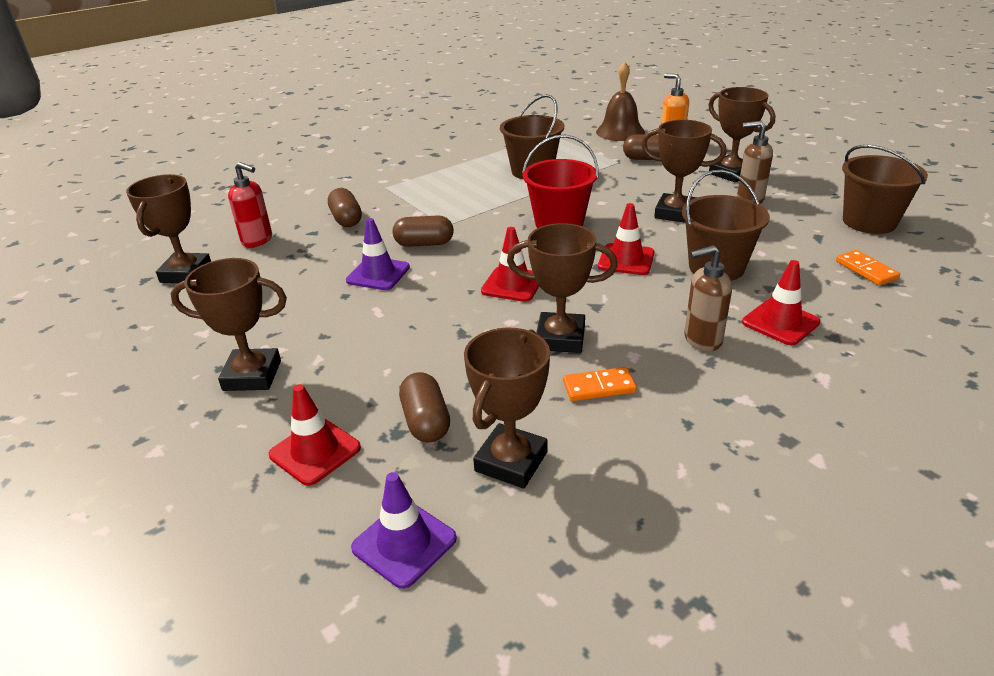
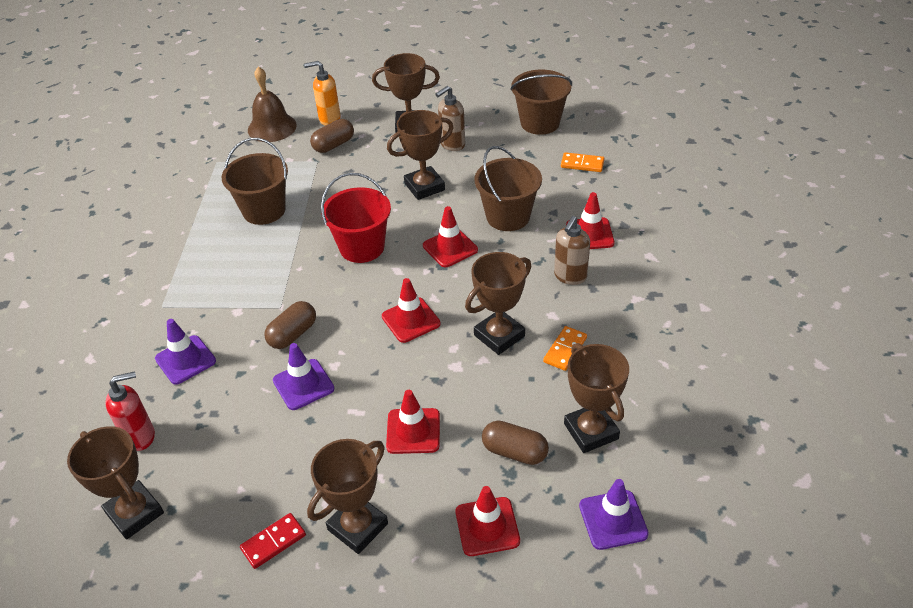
camera: 50 degrees left, 10 degrees up
brown capsule [328,188,362,227] -> purple traffic cone [155,319,216,385]
none -> red domino [240,513,306,569]
none -> red traffic cone [386,390,440,454]

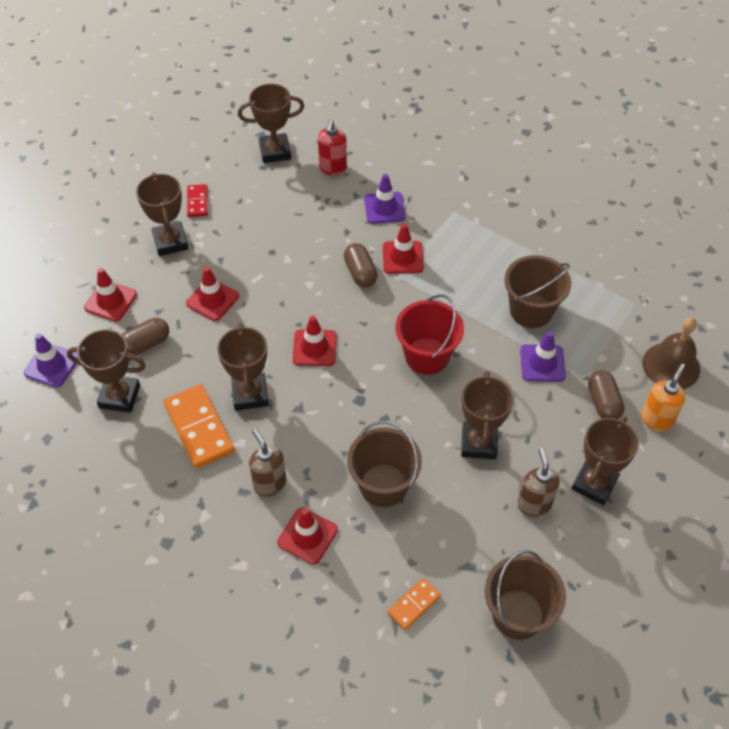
camera: 120 degrees right, 10 degrees up
purple traffic cone [273,343,334,410] -> purple traffic cone moved to [520,331,566,382]
red traffic cone [423,206,478,267] -> red traffic cone moved to [383,224,424,274]
orange domino [543,326,587,371] -> orange domino [164,384,234,468], size x1.84

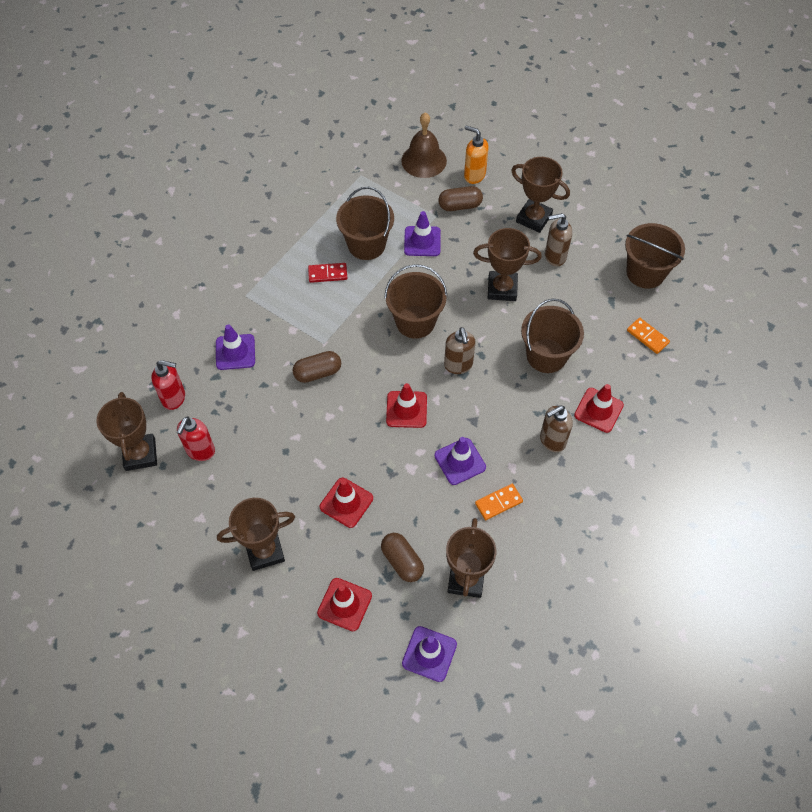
camera: 90 degrees left, 5 degrees up
orange domino [164,384,234,468] -> orange domino [475,484,523,520], size x0.54
red domino [187,184,208,217] -> red domino moved to [308,263,347,283]
brown trophy [217,323,269,410] -> purple traffic cone [435,437,486,485]
red traffic cone [383,224,424,274] -> none
red bucket [395,294,464,375] -> brown bucket [384,264,447,339]
none -> red soap dispenser [177,416,215,461]
none -> brown soap dispenser [444,327,476,374]

